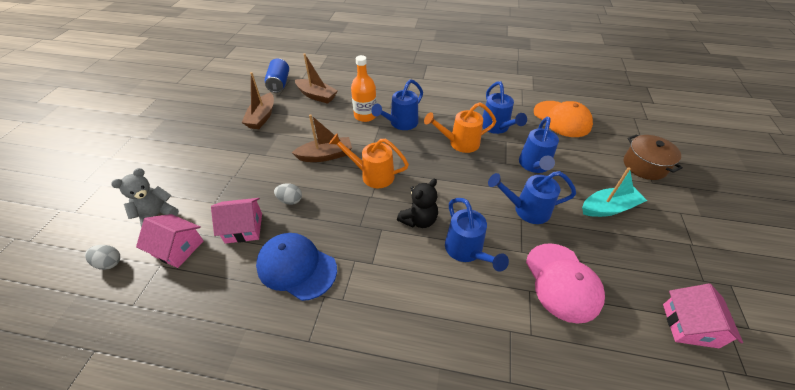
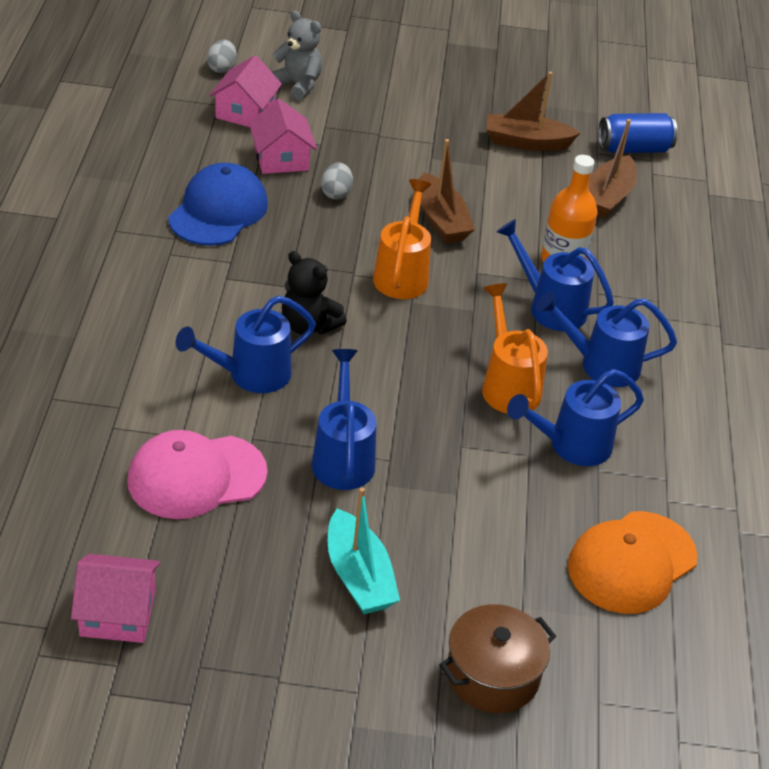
camera: 80 degrees right, 5 degrees down
blue watering can [519,117,559,173] -> blue watering can moved to [536,291,677,387]

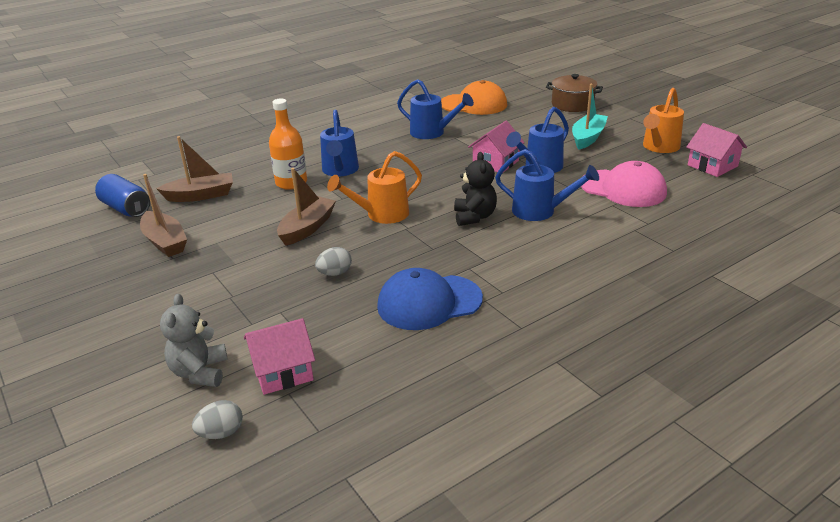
camera: 125 degrees left, 10 degrees down
pink house [249,99,317,174] -> pink house moved to [468,121,525,172]
orange watering can [482,283,548,414] -> orange watering can moved to [643,88,684,153]
blue watering can [536,291,677,387] -> none

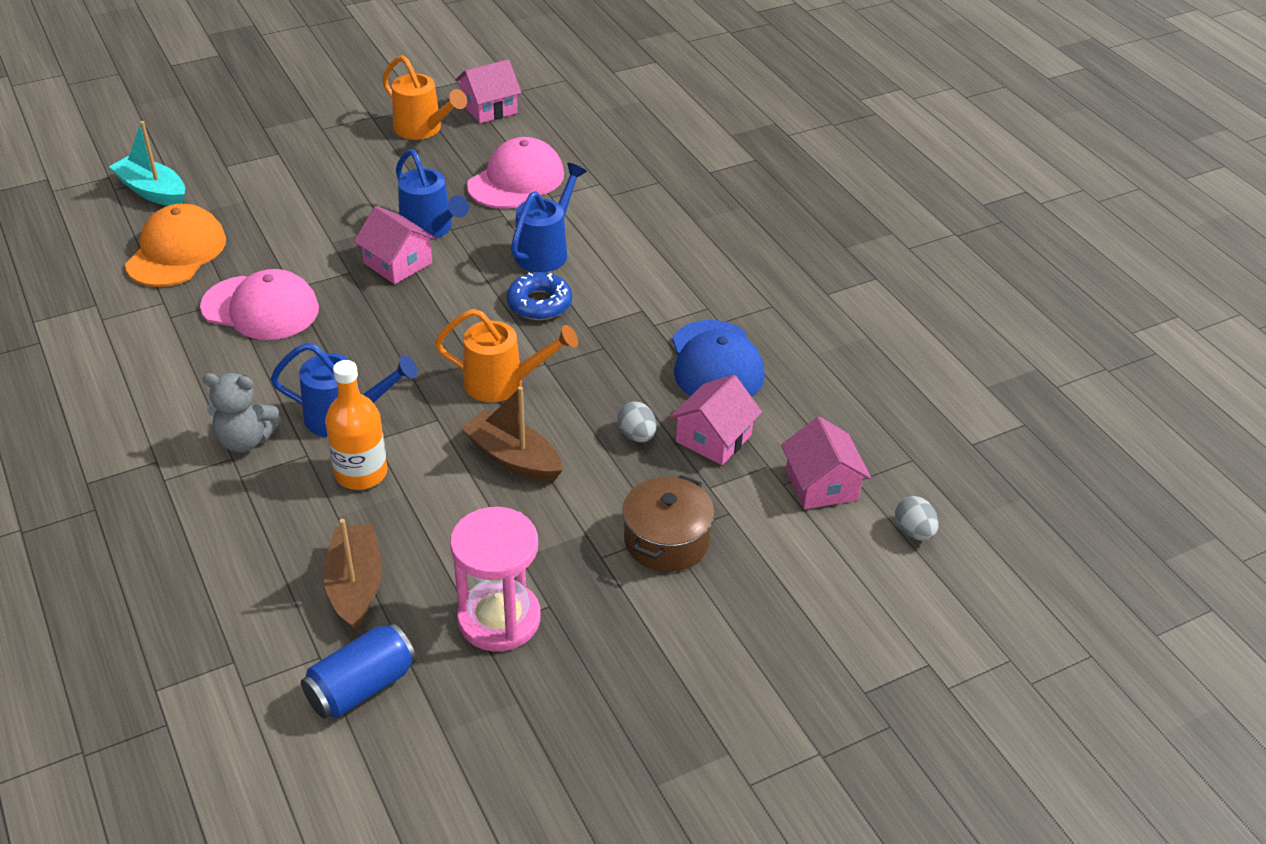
camera: 85 degrees left, 10 degrees up
brown boat [140,174,187,257] -> pink hourglass [450,507,541,651]
grey teddy bear [160,294,228,387] -> grey teddy bear moved to [203,373,282,452]
orange watering can [327,151,422,224] -> orange watering can turned 60 degrees counterclockwise [435,309,578,402]
blue watering can [397,79,474,139] -> pink cap [200,269,319,340]
black teddy bear [454,152,497,226] -> blue donut [507,272,572,320]
brown pot [546,74,603,112] -> brown pot moved to [622,475,715,572]
turquoise boat [572,84,608,149] -> turquoise boat moved to [109,121,185,206]
none -> pink house [669,375,762,465]

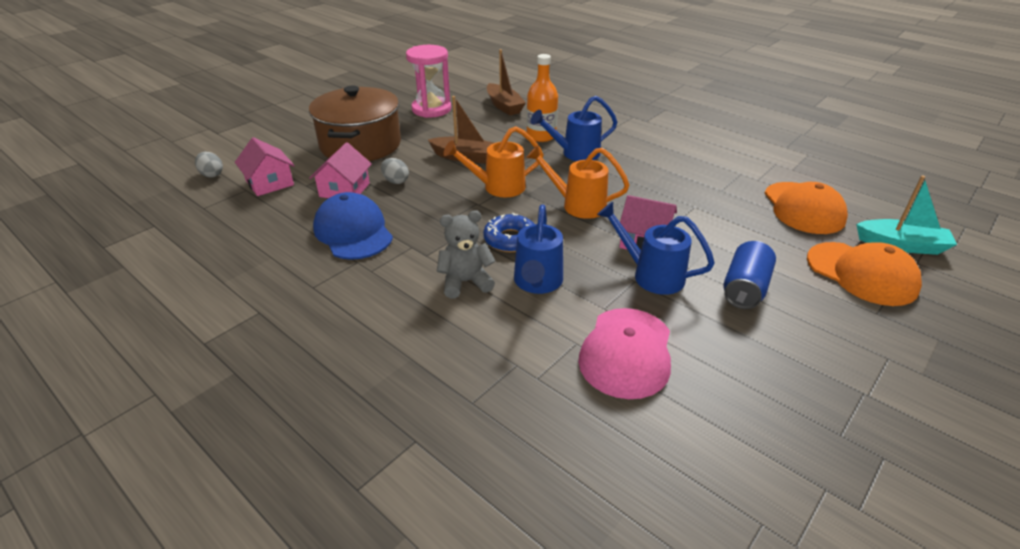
camera: 160 degrees right, 5 degrees down
pink cap [200,269,319,340] -> none
grey teddy bear [203,373,282,452] -> grey teddy bear moved to [437,210,495,298]
blue can [301,623,416,719] -> blue can moved to [723,241,776,309]
orange watering can [382,55,467,140] -> orange watering can moved to [526,145,629,219]
pink house [455,59,522,123] -> none
brown pot [622,475,715,572] -> brown pot [309,86,401,161], size x1.69
none -> orange cap [807,242,922,306]

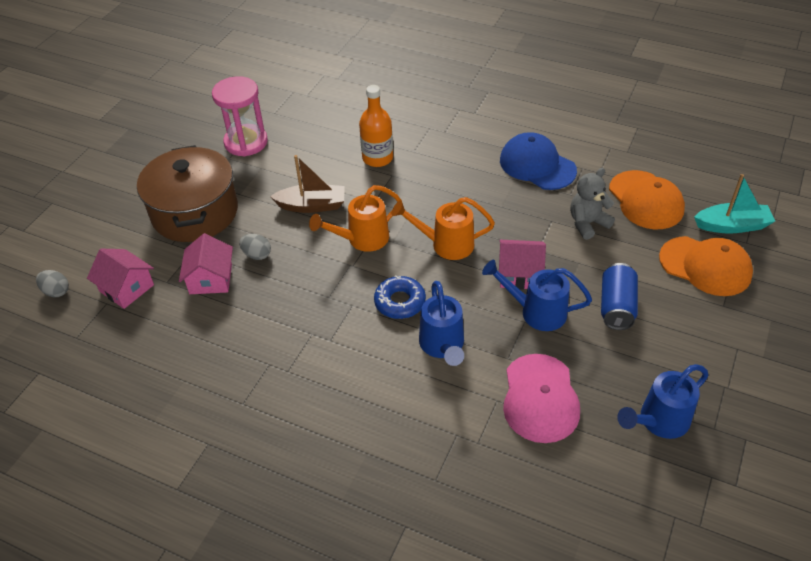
camera: 15 degrees left, 10 degrees up
blue cap [313,192,393,260] -> blue cap moved to [500,132,577,190]
grey teddy bear [437,210,495,298] -> grey teddy bear moved to [570,168,615,240]
brown boat [487,49,526,115] -> none
blue watering can [530,96,617,161] -> blue watering can moved to [617,364,709,439]

